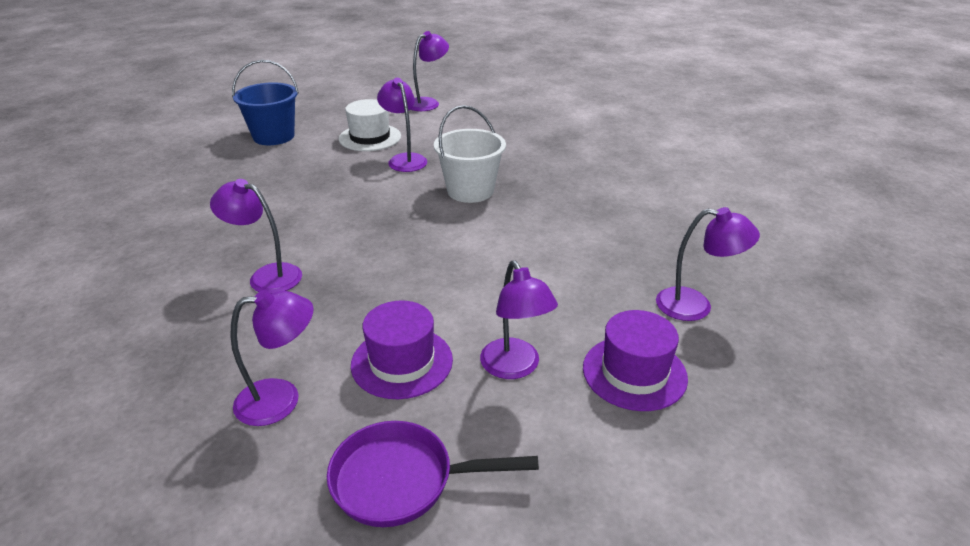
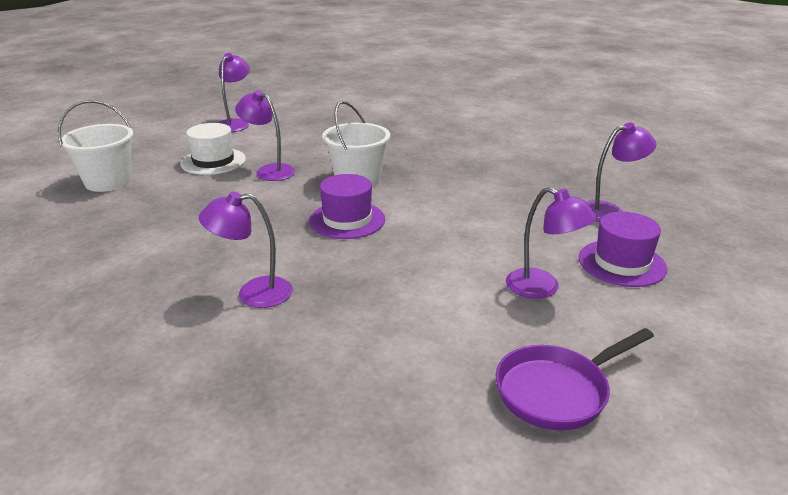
camera: 30 degrees left, 5 degrees down
purple lamp [230,290,313,426] -> none
blue bucket [232,60,299,145] -> white bucket [58,100,134,192]
purple hat [351,300,453,399] -> purple hat moved to [309,174,385,239]

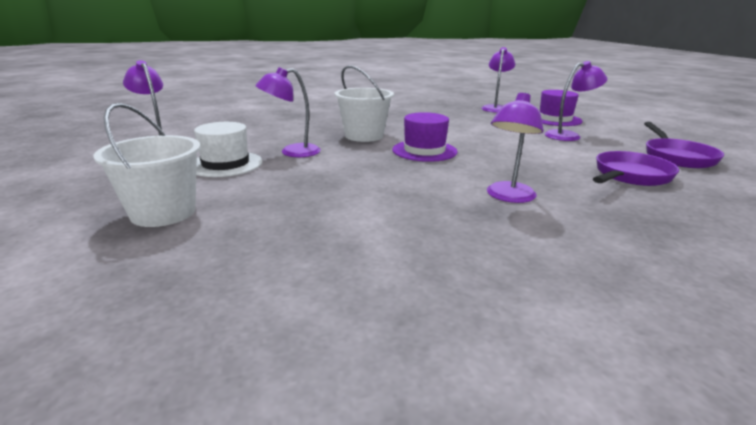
camera: 55 degrees left, 5 degrees down
none -> purple pan [593,151,679,186]

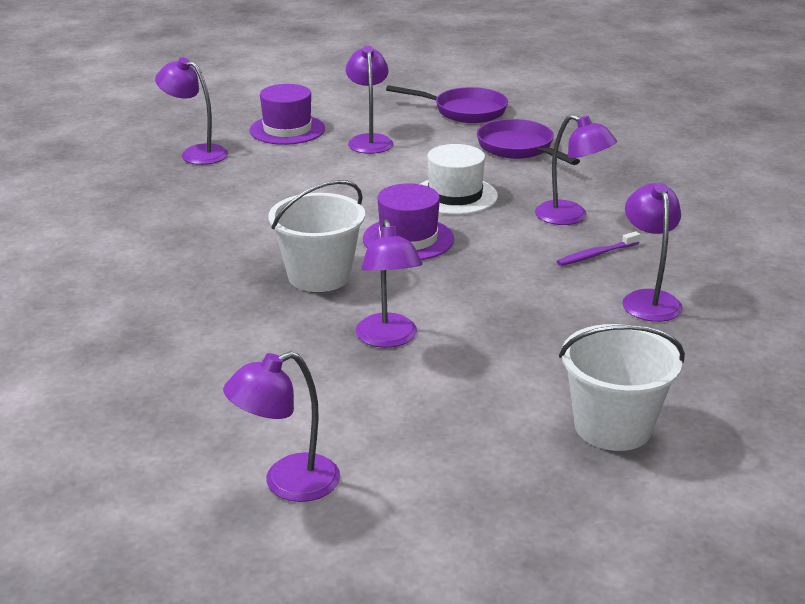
camera: 80 degrees left, 5 degrees up
white hat [194,122,263,177] -> white hat moved to [420,144,498,215]
none -> purple toothbrush [557,231,640,266]
none -> purple lamp [622,183,683,322]

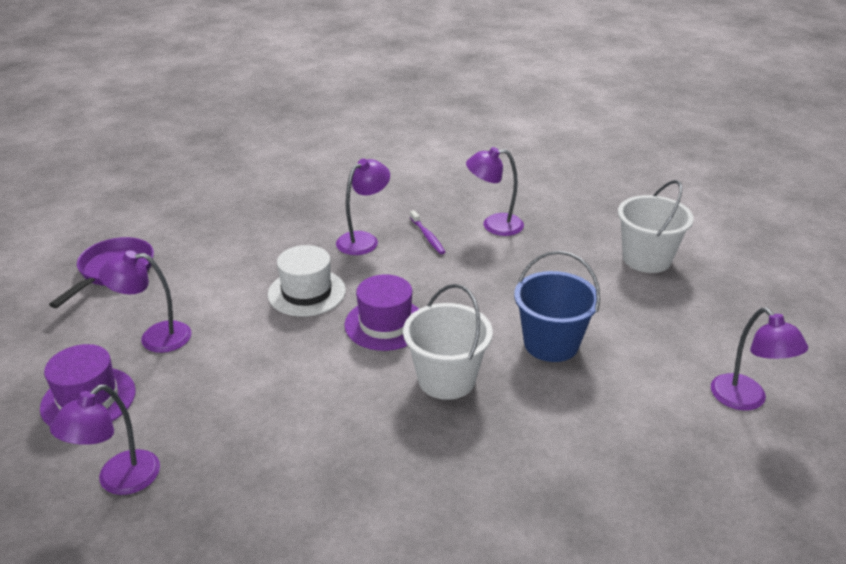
camera: 85 degrees left, 5 degrees up
purple lamp [356,219,423,348] -> blue bucket [514,251,600,362]
purple pan [477,119,580,165] -> none

